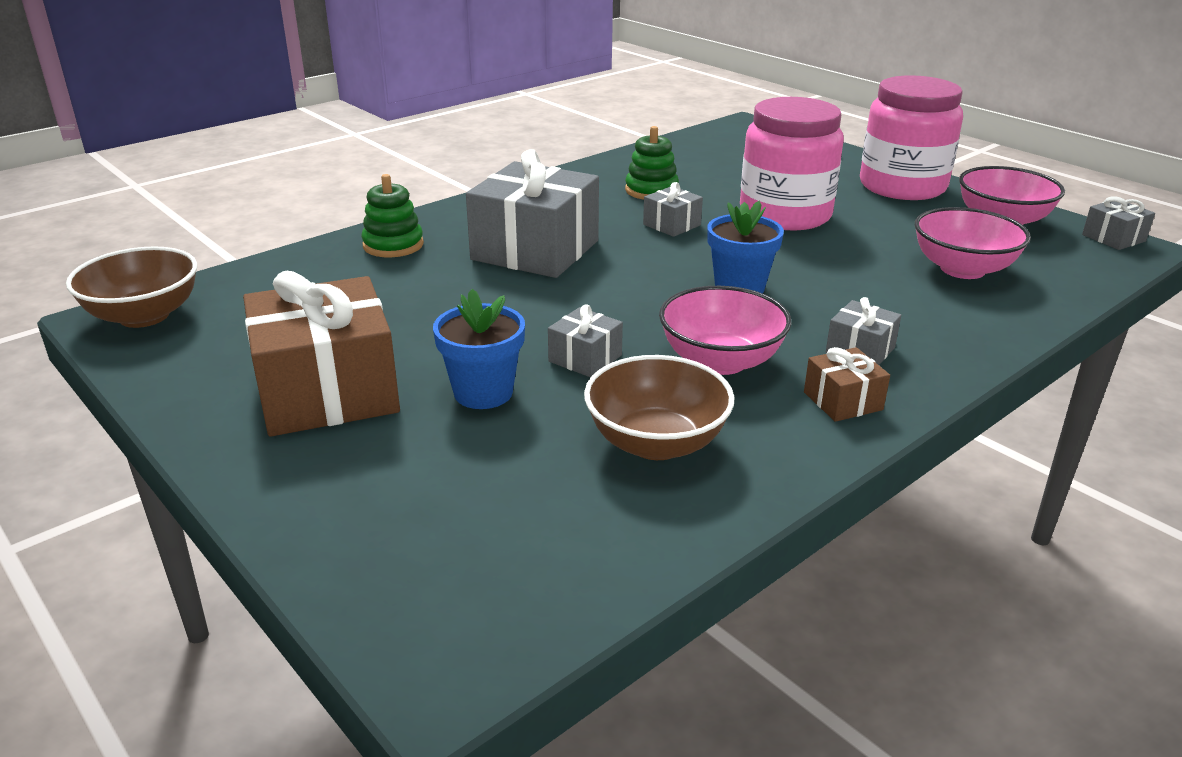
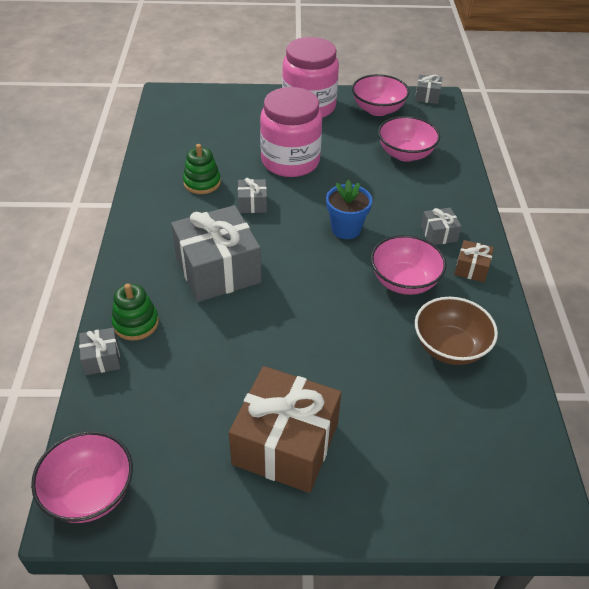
camera: 50 degrees left, 15 degrees up
brown bowl [66,246,197,328] -> pink bowl [31,431,133,523]
blue flower pot [433,289,525,409] -> none
grey gift [548,304,623,378] -> grey gift moved to [79,328,121,375]

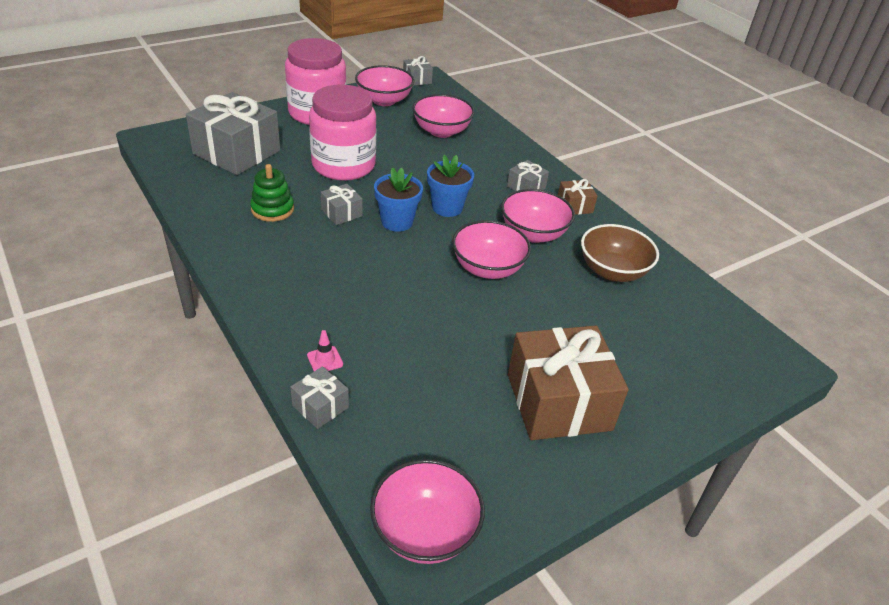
camera: 35 degrees left, 5 degrees down
green stacking toy [111,283,159,340] -> pink traffic cone [307,330,343,371]
grey gift [171,205,261,302] -> grey gift moved to [186,92,280,175]
none -> blue flower pot [374,167,423,232]
none -> pink bowl [452,220,531,279]

